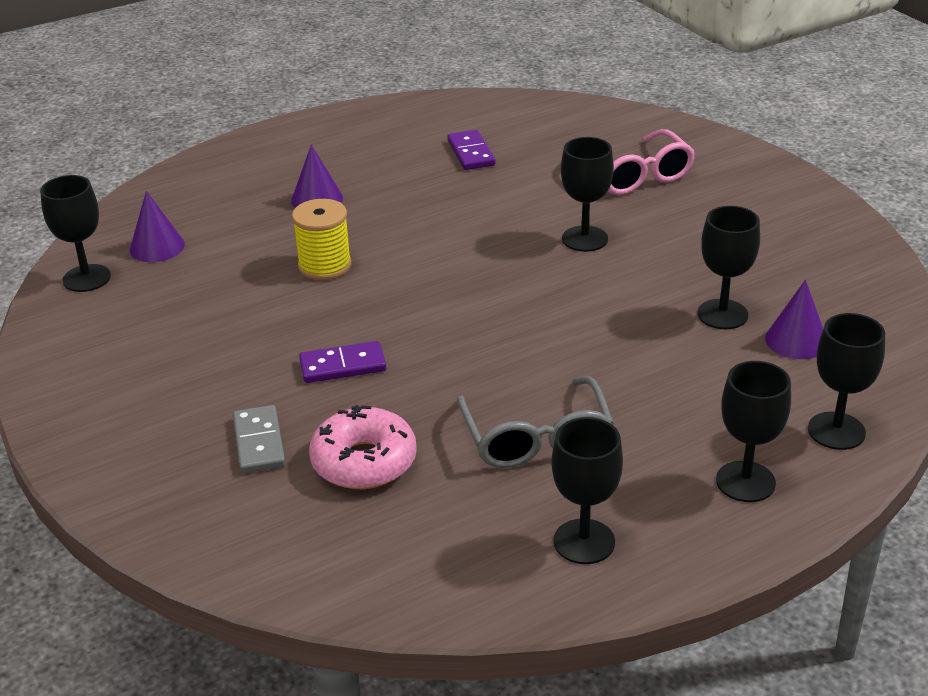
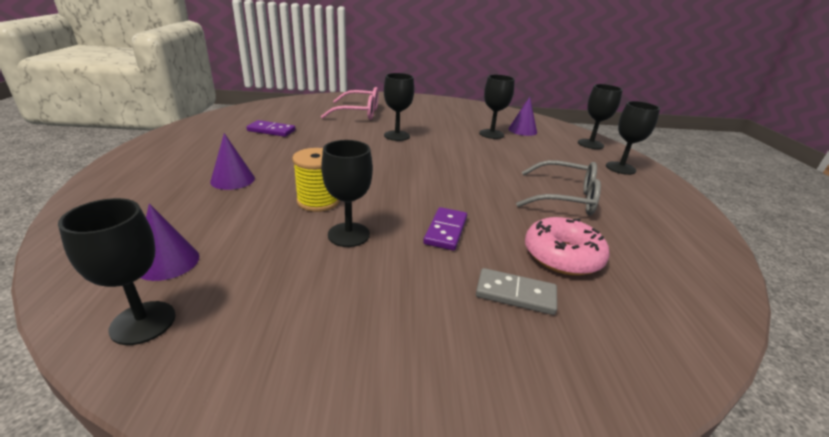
camera: 65 degrees left, 5 degrees down
black goblet [551,417,623,564] -> black goblet moved to [321,140,373,247]

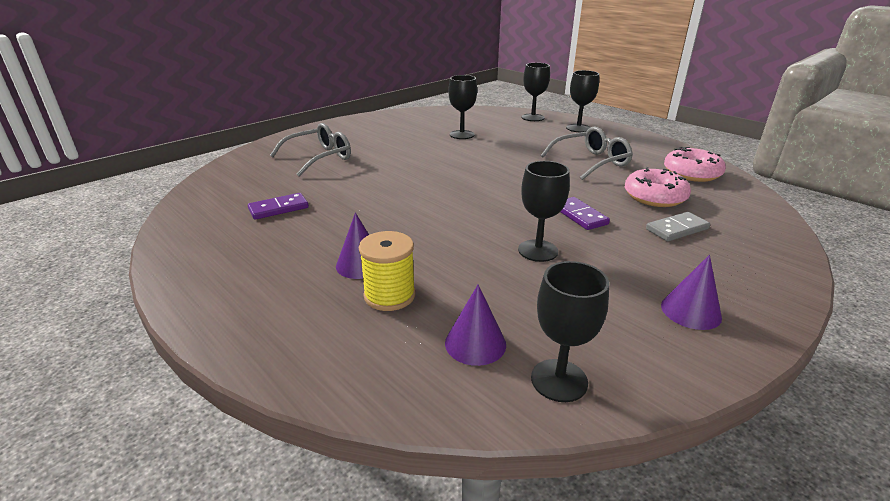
camera: 40 degrees left, 0 degrees up
yellow spool [292,148,340,212] -> yellow spool moved to [359,231,416,311]
pink glasses [321,87,378,120] -> grey glasses [270,123,351,177]
black goblet [384,73,414,141] -> none
purple cone [508,97,537,136] -> purple cone moved to [661,255,722,330]
none -> pink donut [664,147,726,182]

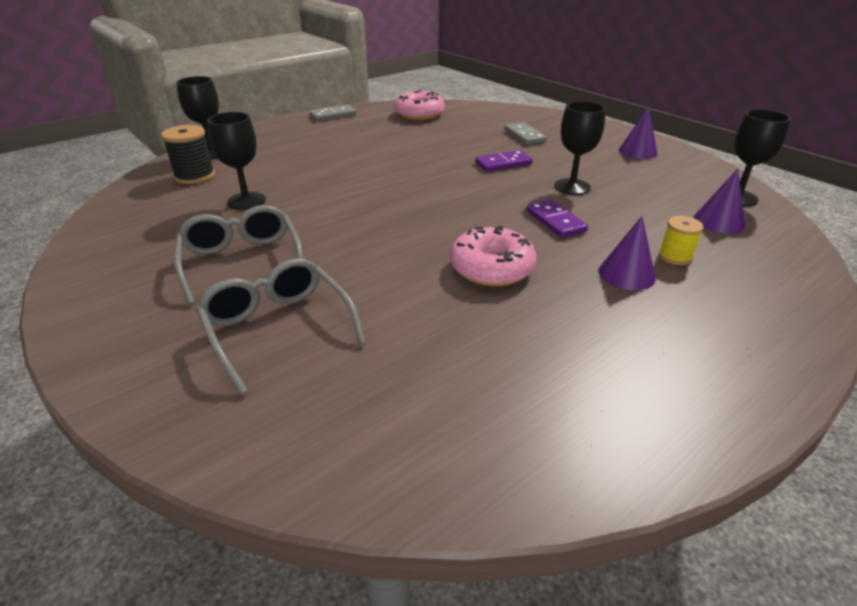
camera: 85 degrees left, 5 degrees up
purple domino [248,193,309,220] -> purple domino moved to [527,200,588,238]
yellow spool [359,231,416,311] -> yellow spool [659,216,704,265], size x0.64
grey glasses [541,126,633,180] -> grey glasses moved to [174,205,303,305]
black goblet [566,70,599,132] -> none
pink donut [625,167,691,207] -> pink donut moved to [450,225,537,286]
none -> black spool [161,125,215,184]
none -> grey domino [310,105,356,121]

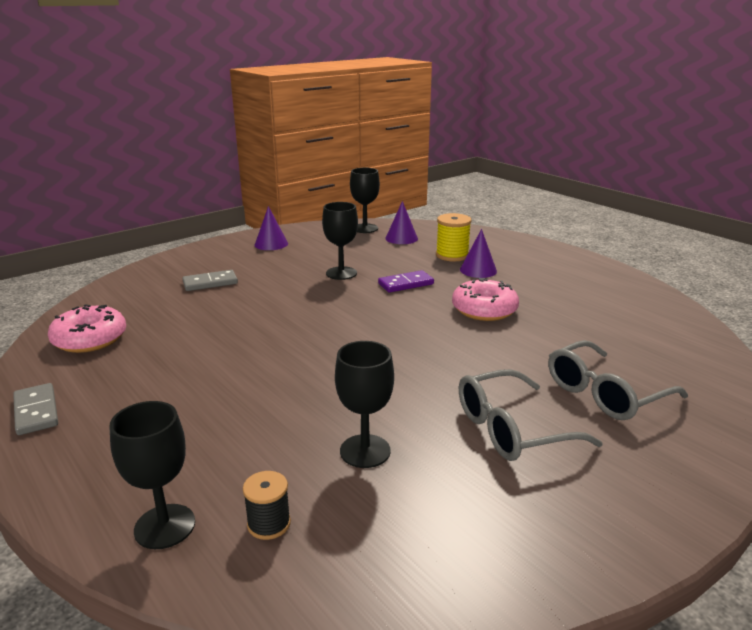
camera: 90 degrees left, 10 degrees down
black spool [161,125,215,184] -> black spool [243,471,291,540], size x0.64
purple domino [475,150,532,172] -> none
yellow spool [659,216,704,265] -> yellow spool [436,213,472,261], size x1.55

